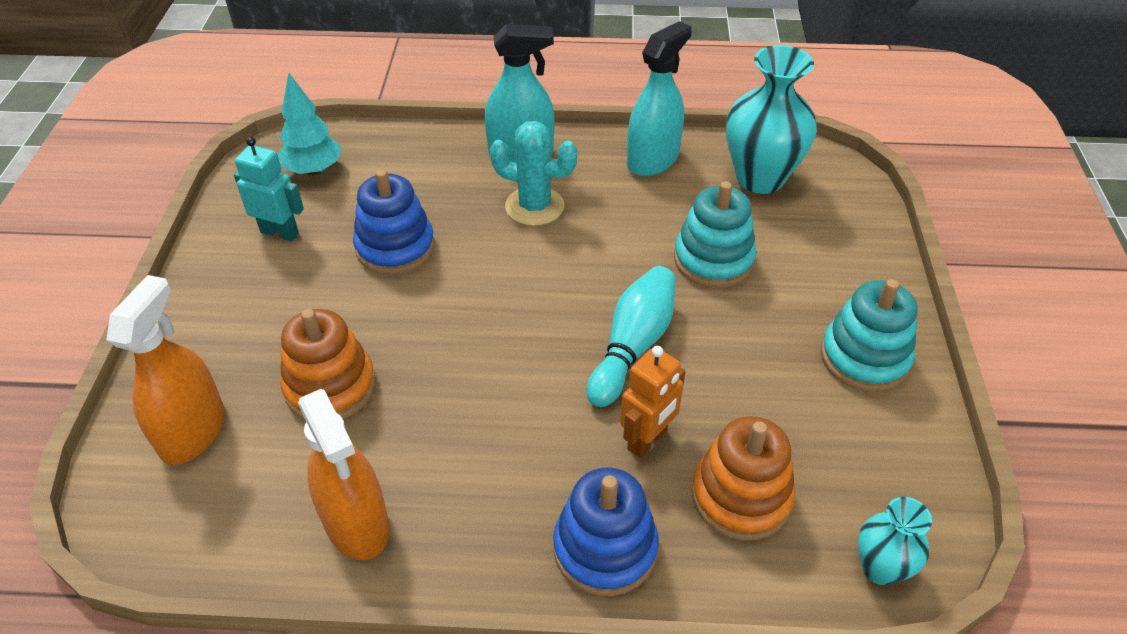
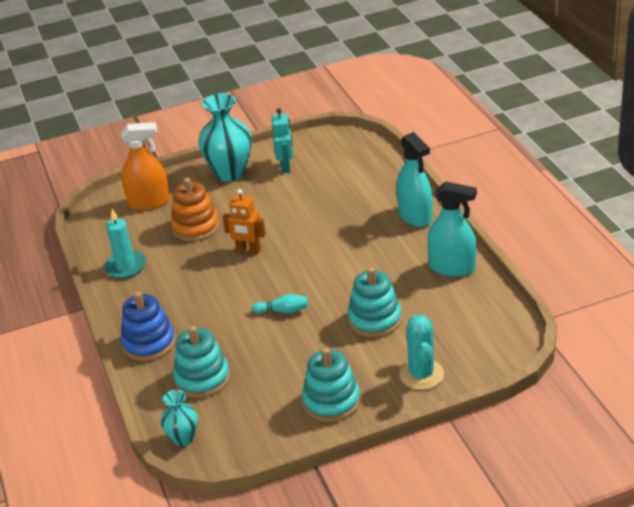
camera: 70 degrees right, 10 degrees down
turquoise tree [278,73,341,175] -> none
orange spray bottle [298,389,390,560] -> turquoise candle [104,209,146,279]
blue stacking toy [353,169,435,275] -> none
turquoise cactus [490,121,577,226] -> turquoise cactus moved to [399,315,444,390]
turquoise bowling pin [587,266,676,407] -> turquoise bowling pin [252,294,308,314], size x0.57
orange robot [620,346,686,458] -> orange robot moved to [222,189,266,254]
orange stacking toy [692,416,795,541] -> turquoise stacking toy [173,326,230,398]
turquoise vase [726,45,817,194] -> turquoise vase moved to [198,93,252,182]

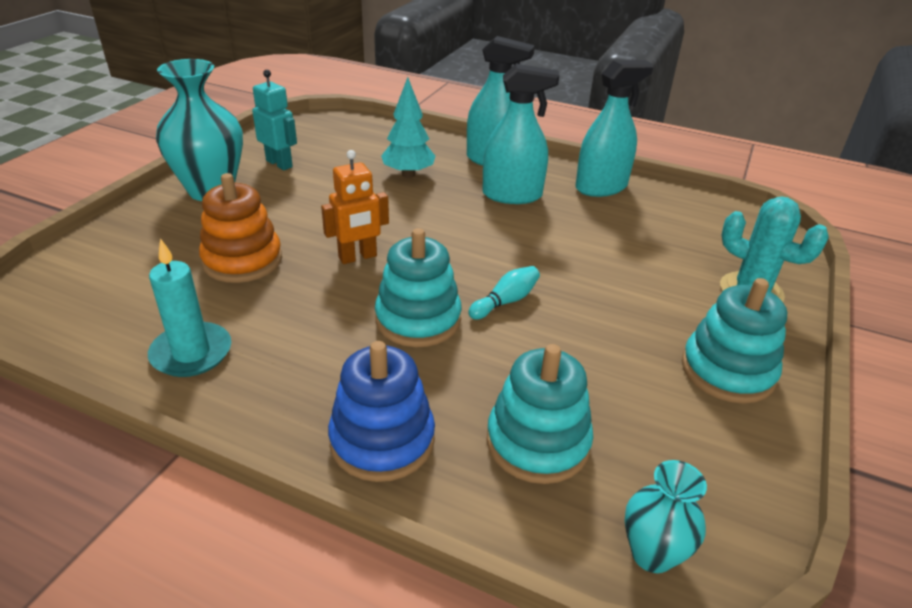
camera: 50 degrees left, 0 degrees up
orange spray bottle [121,122,170,210] -> none
turquoise stacking toy [347,267,402,337] -> turquoise stacking toy moved to [375,228,462,347]
none -> turquoise tree [381,77,435,178]
none -> turquoise spray bottle [482,64,559,204]

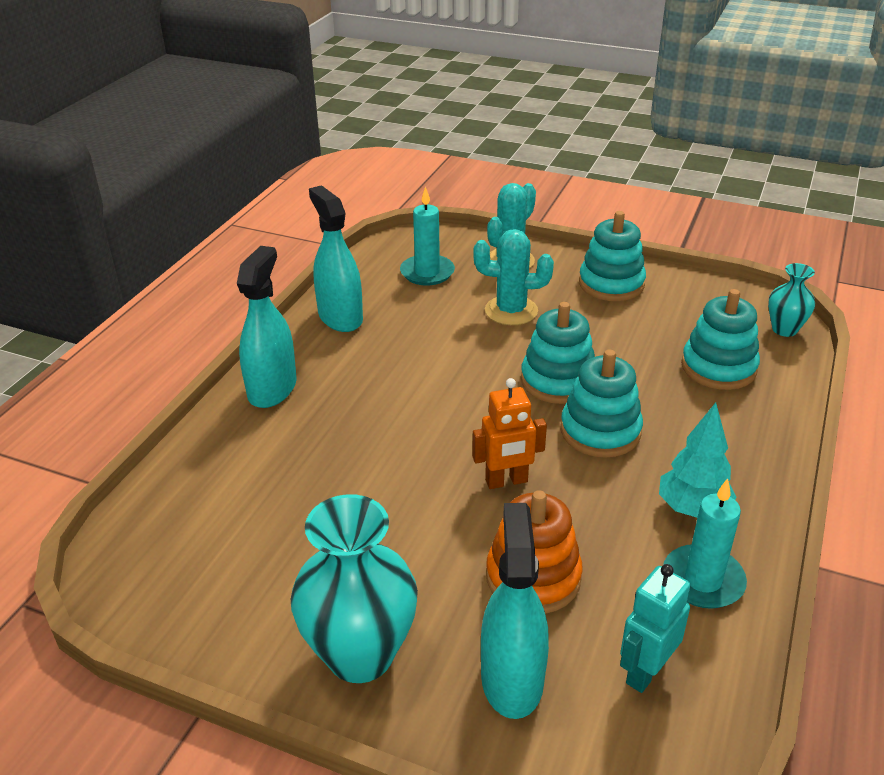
camera: 90 degrees left, 0 degrees up
turquoise robot [252,70,297,170] -> turquoise robot moved to [620,564,690,693]
orange robot [321,150,389,264] -> orange robot turned 105 degrees clockwise [472,378,547,489]
blue stacking toy [328,341,435,482] -> none
turquoise tree [381,77,435,178] -> turquoise tree moved to [659,402,737,517]
turquoise bowling pin [468,266,540,320] -> turquoise stacking toy [521,302,595,404]
turquoise spray bottle [482,64,559,204] -> turquoise spray bottle moved to [481,503,549,719]
none -> turquoise candle [400,186,455,286]
none -> turquoise cactus [473,229,554,325]

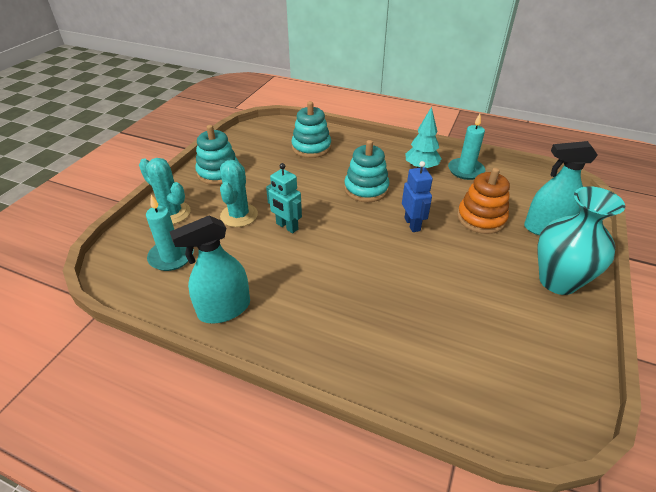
camera: 90 degrees left, 5 degrees up
turquoise spray bottle [237,246,297,408] -> none
orange robot [472,378,547,489] -> blue robot [402,161,433,232]
turquoise stacking toy [521,302,595,404] -> none
turquoise robot [620,564,690,693] -> turquoise robot moved to [266,163,302,233]
turquoise vase [768,263,815,337] -> none

